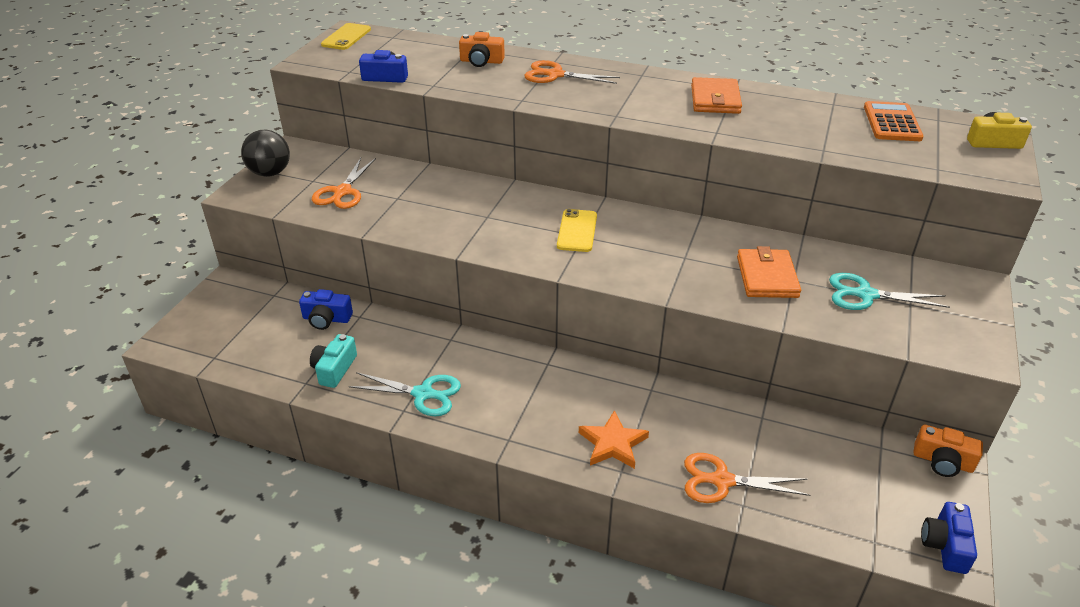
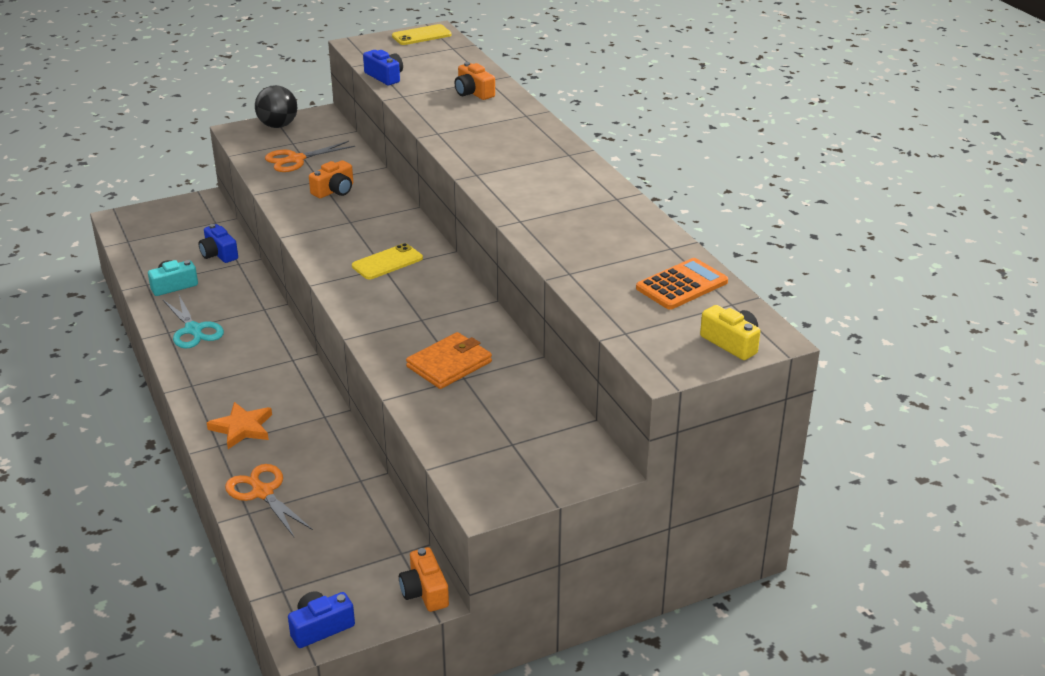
camera: 45 degrees right, 5 degrees down
orange scissors [524,60,620,84] -> none
orange wallet [691,77,742,114] -> none
turquoise scissors [829,273,950,310] -> none
none -> orange camera [309,160,353,198]

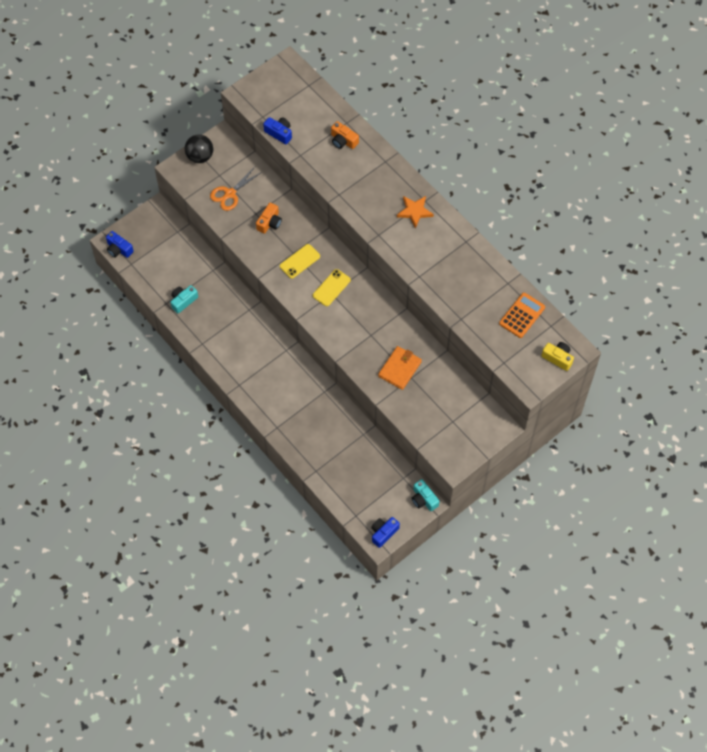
camera: 15 degrees left, 30 degrees up
turquoise scissors [163,295,224,348] -> none
blue camera [199,224,238,263] -> blue camera moved to [106,231,134,258]
orange star [207,402,272,449] -> orange star moved to [397,196,434,229]
orange scissors [225,464,313,537] -> none
yellow phone [392,24,452,45] -> yellow phone moved to [280,244,320,279]
orange camera [399,547,449,612] -> turquoise camera [412,479,440,511]

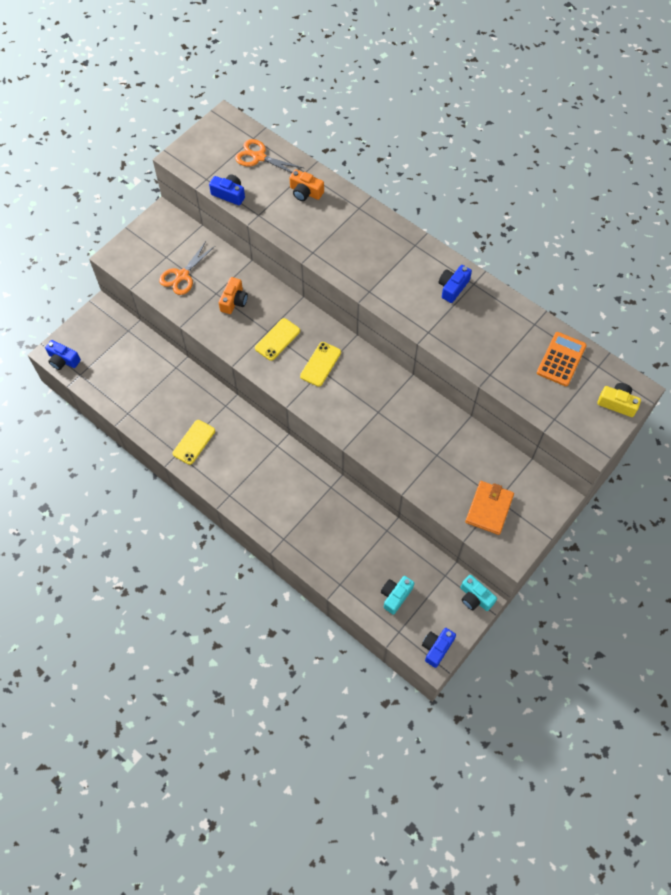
camera: 10 degrees left, 0 degrees up
turquoise camera [170,285,198,314] -> turquoise camera moved to [381,576,414,615]
black ball [185,134,213,163] -> none
orange wallet [378,346,422,390] -> orange wallet moved to [465,481,514,535]
orange star [397,196,434,229] -> none
none -> yellow phone [173,420,215,465]
none -> orange scissors [235,139,304,173]
none -> blue camera [439,265,472,303]

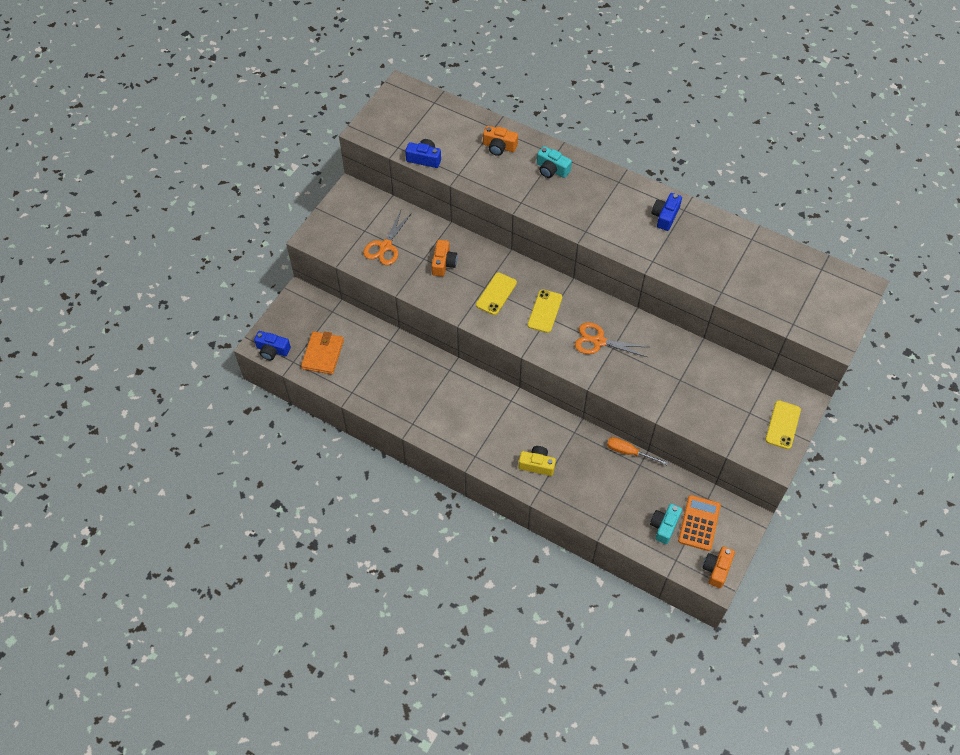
camera: 10 degrees left, 5 degrees down
yellow phone [173,420,215,465] -> yellow phone moved to [765,401,801,449]
orange scissors [235,139,304,173] -> orange scissors moved to [575,322,648,357]
blue camera [422,628,456,668] -> orange camera [703,546,735,588]
turquoise camera [460,575,497,611] -> turquoise camera moved to [537,146,572,178]
orange wallet [465,481,514,535] -> orange wallet moved to [301,331,344,375]
orange calculator [537,332,587,386] -> orange calculator moved to [678,495,721,551]
yellow camera [597,383,641,417] -> yellow camera moved to [518,446,556,476]
none -> orange screwdriver [607,437,669,466]

